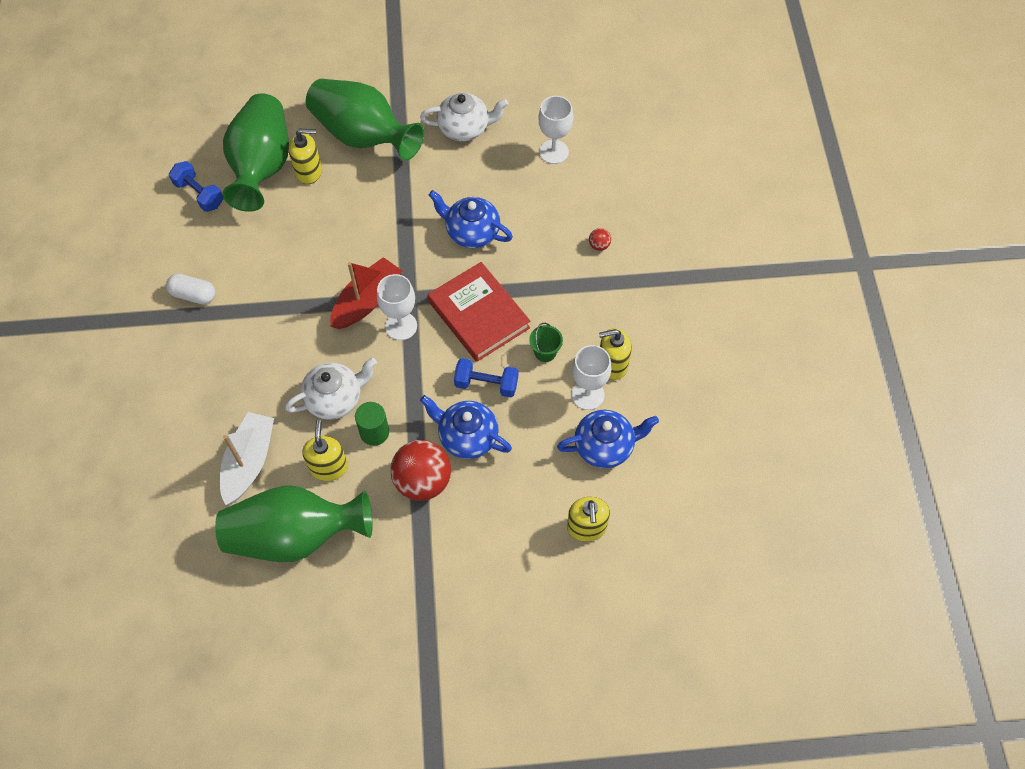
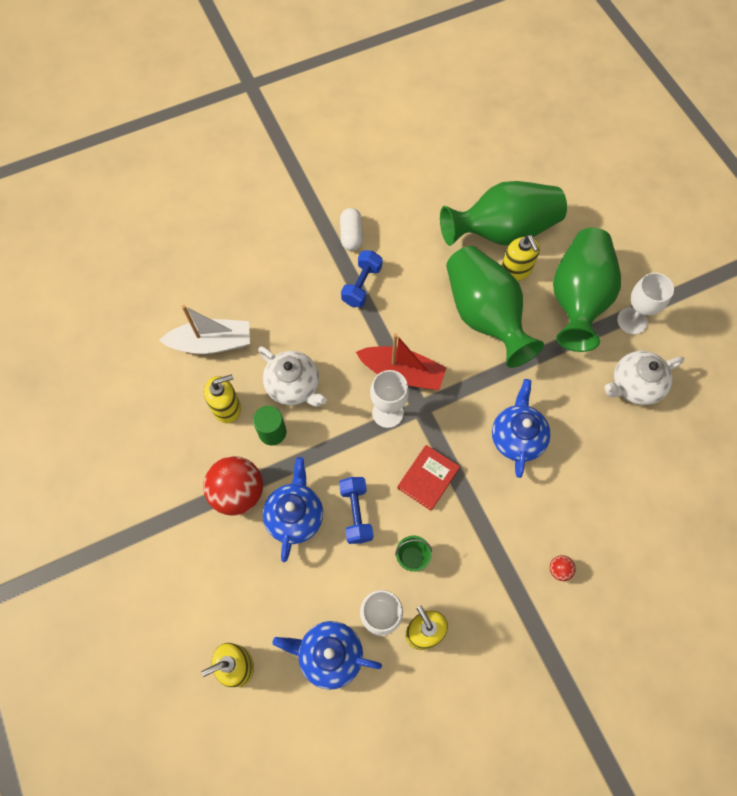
camera: 70 degrees right, 5 degrees up
blue dumbbell [169,161,223,212] -> blue dumbbell moved to [341,251,383,307]
green vase [215,485,372,562] -> green vase moved to [446,246,544,368]
white teapot [420,93,509,141] -> white teapot turned 90 degrees clockwise [605,351,684,405]
red book [428,262,530,362] -> red book [397,445,460,511], size x0.60
white goblet [538,96,573,164] -> white goblet moved to [617,273,674,335]
blue teapot [557,410,659,468] -> blue teapot turned 135 degrees clockwise [273,621,382,690]

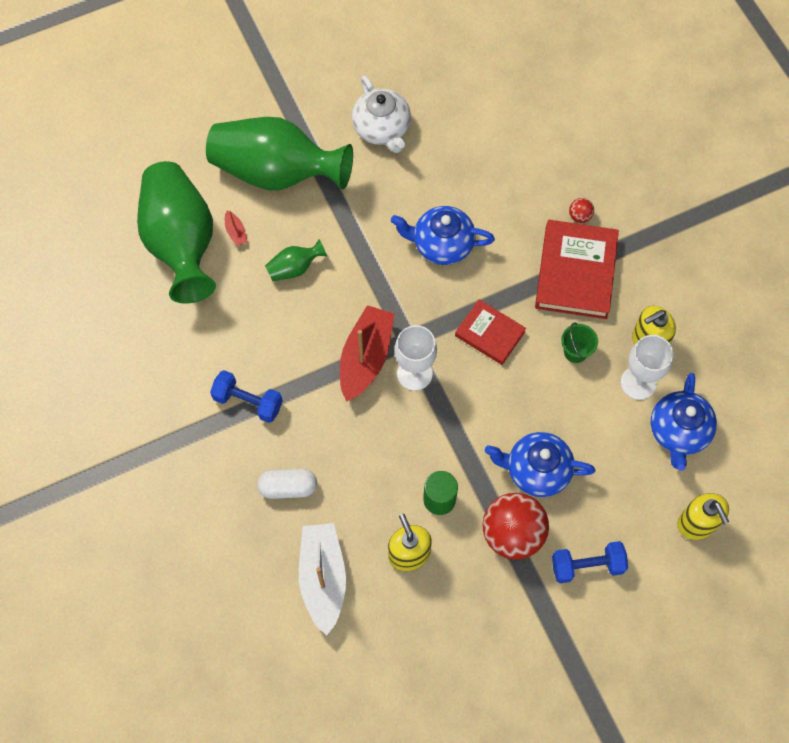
camera: 90 degrees left, 0 degrees up
white teapot [258,346,327,407] -> none
blue dumbbell [339,477,373,544] -> blue dumbbell moved to [552,541,628,583]
white capsule [340,208,363,251] -> white capsule moved to [257,469,317,499]
green vase [446,246,544,368] -> green vase [265,239,327,281], size x0.42
yellow soap dispenser [501,235,540,281] -> red boat [225,210,248,246]
white goblet [617,273,674,335] -> none
none -> red book [535,220,619,319]

